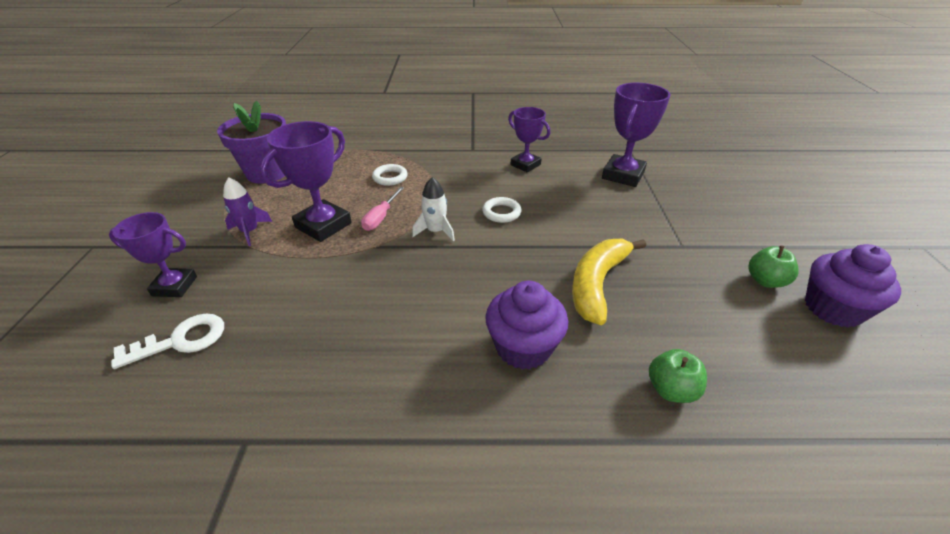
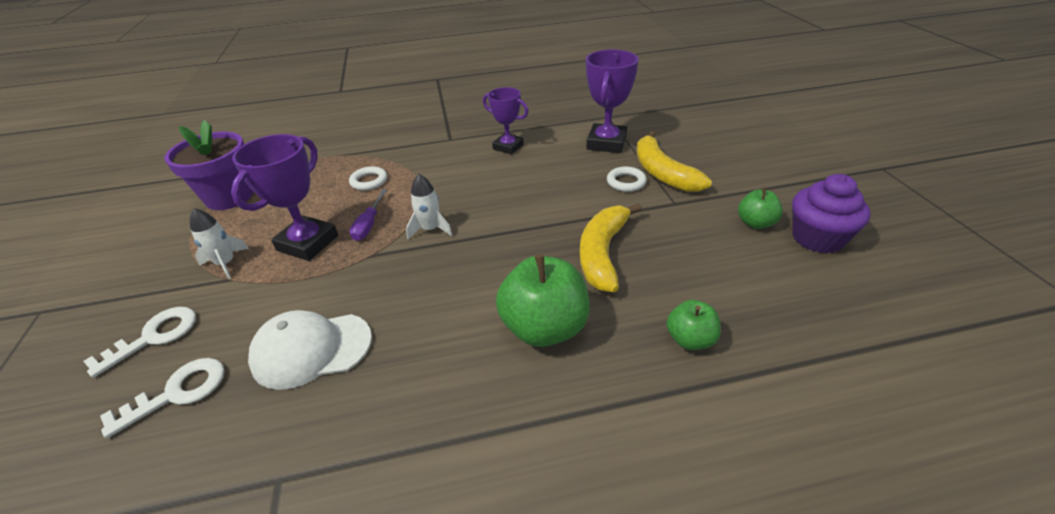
camera: 10 degrees left, 0 degrees up
purple trophy [109,212,197,297] -> white key [83,307,196,378]
purple rocket [223,177,272,246] -> white rocket [190,208,249,279]
pink screwdriver [361,187,404,231] -> purple screwdriver [349,189,387,241]
white ring [482,197,521,223] -> white ring moved to [607,167,647,192]
purple cupcake [486,281,568,370] -> green apple [496,254,590,347]
none -> white cap [248,310,372,390]
none -> yellow banana [636,131,712,192]

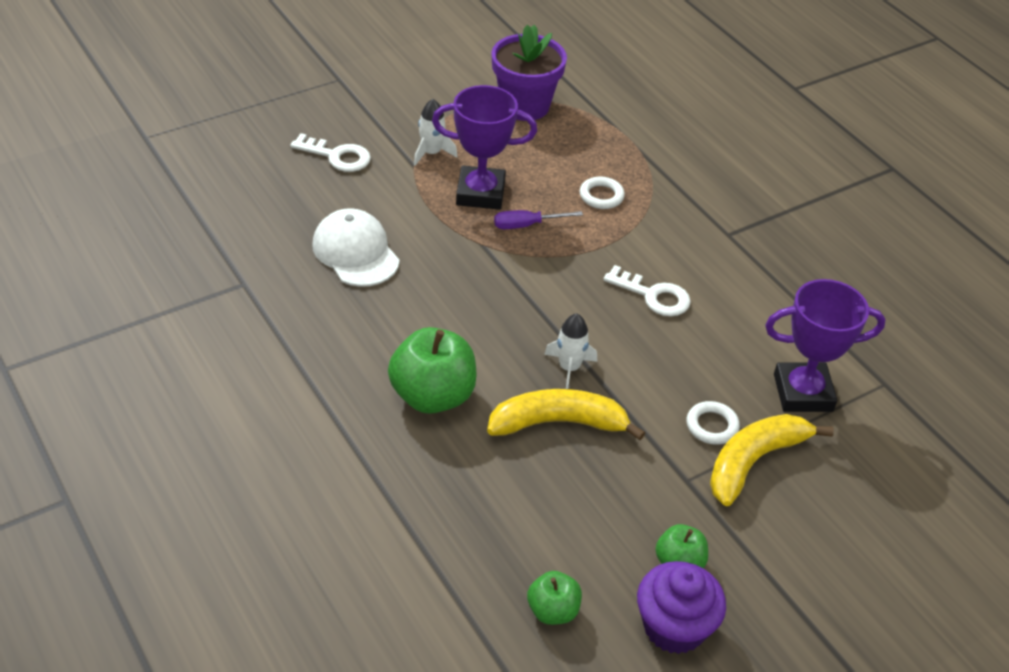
camera: 65 degrees right, 5 degrees up
white key [100,358,224,438] -> white key moved to [603,265,691,316]
white rocket [406,174,452,239] -> white rocket moved to [544,313,597,389]
purple trophy [483,87,529,154] -> none
green apple [667,300,721,350] -> green apple moved to [527,571,582,625]

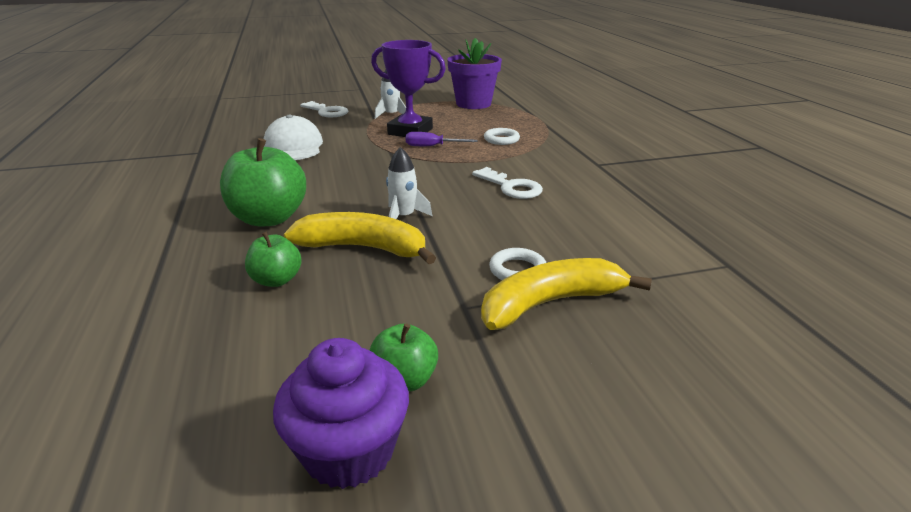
camera: 20 degrees right, 15 degrees down
green apple [527,571,582,625] -> green apple moved to [245,232,302,287]
purple trophy [765,279,886,412] -> none

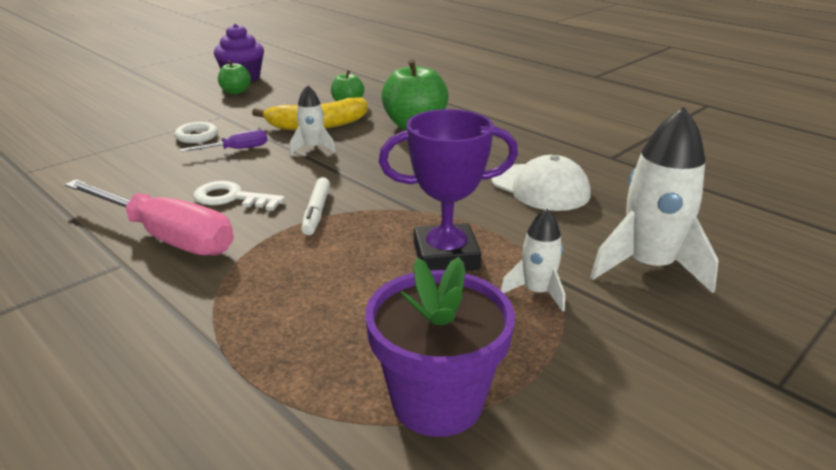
camera: 150 degrees right, 0 degrees up
white key [300,101,348,117] -> white rocket [590,107,719,293]
purple screwdriver [406,132,478,146] -> purple screwdriver moved to [180,130,268,152]
yellow banana [481,258,652,330] -> none
white ring [484,128,520,145] -> none
none -> pink screwdriver [65,179,234,256]
none -> white marker [301,177,330,235]

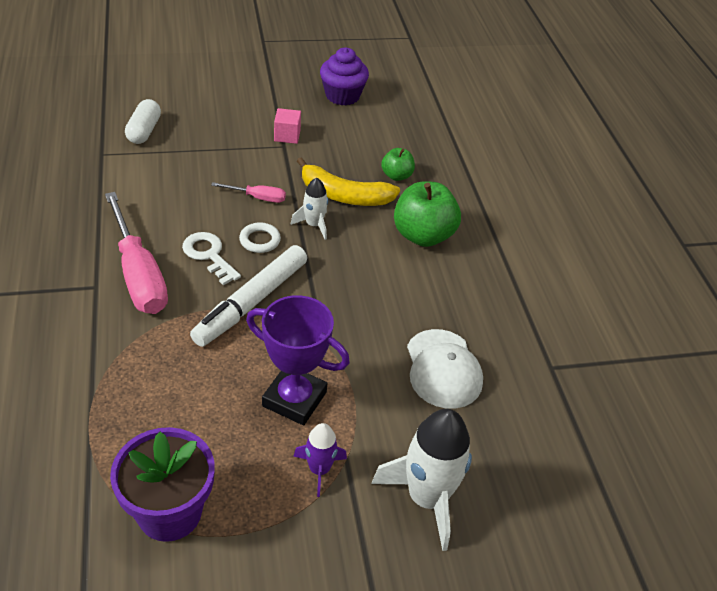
camera: 30 degrees right, 15 degrees up
white ring [174,122,218,143] -> white ring moved to [239,222,281,253]
purple screwdriver [180,130,268,152] -> pink screwdriver [211,182,286,203]
green apple [218,60,251,94] -> none
white marker [301,177,330,235] -> white marker [190,245,307,347], size x1.84
white rocket [501,209,565,312] -> purple rocket [293,423,347,497]
none -> white capsule [125,99,161,144]
none -> pink cube [274,108,301,144]

